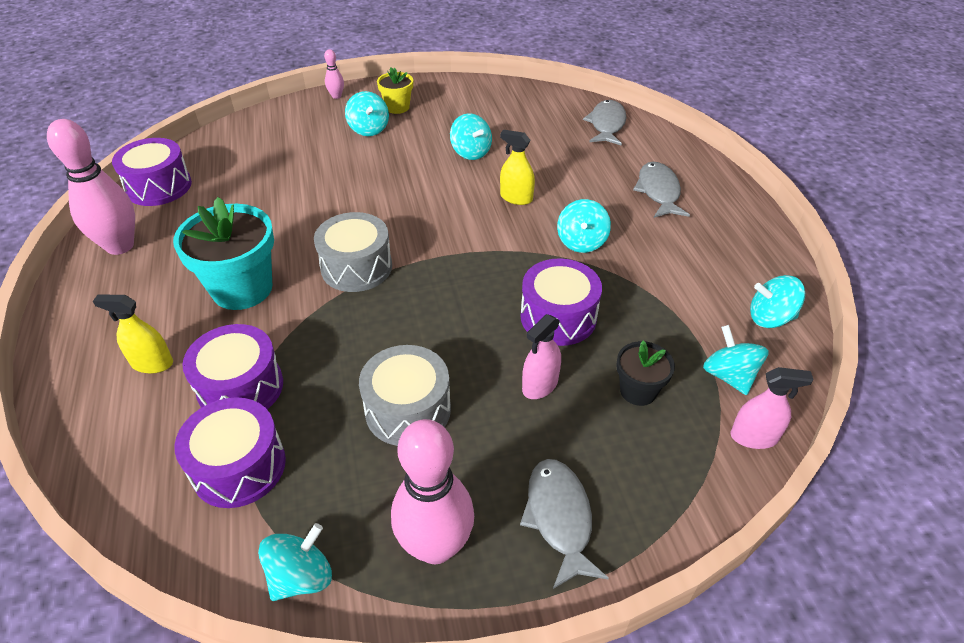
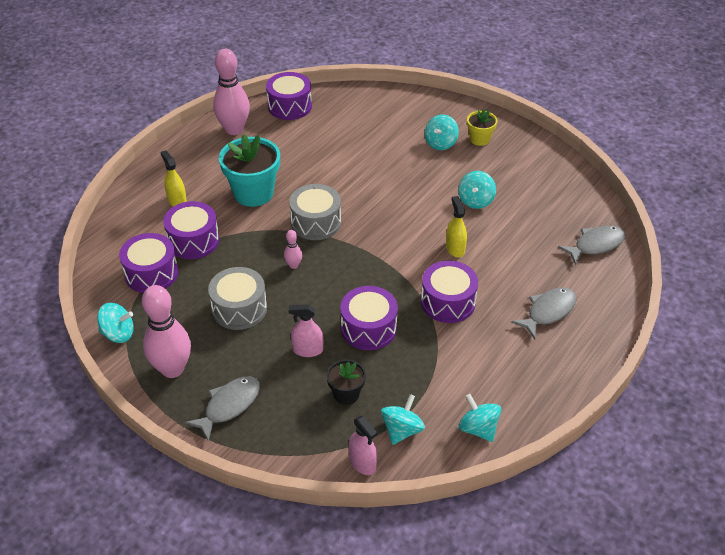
camera: 50 degrees right, 0 degrees up
pink bowling pin [324,49,344,99] -> pink bowling pin moved to [284,230,302,269]
turquoise spinning top [557,199,611,253] -> purple drum [421,261,478,323]

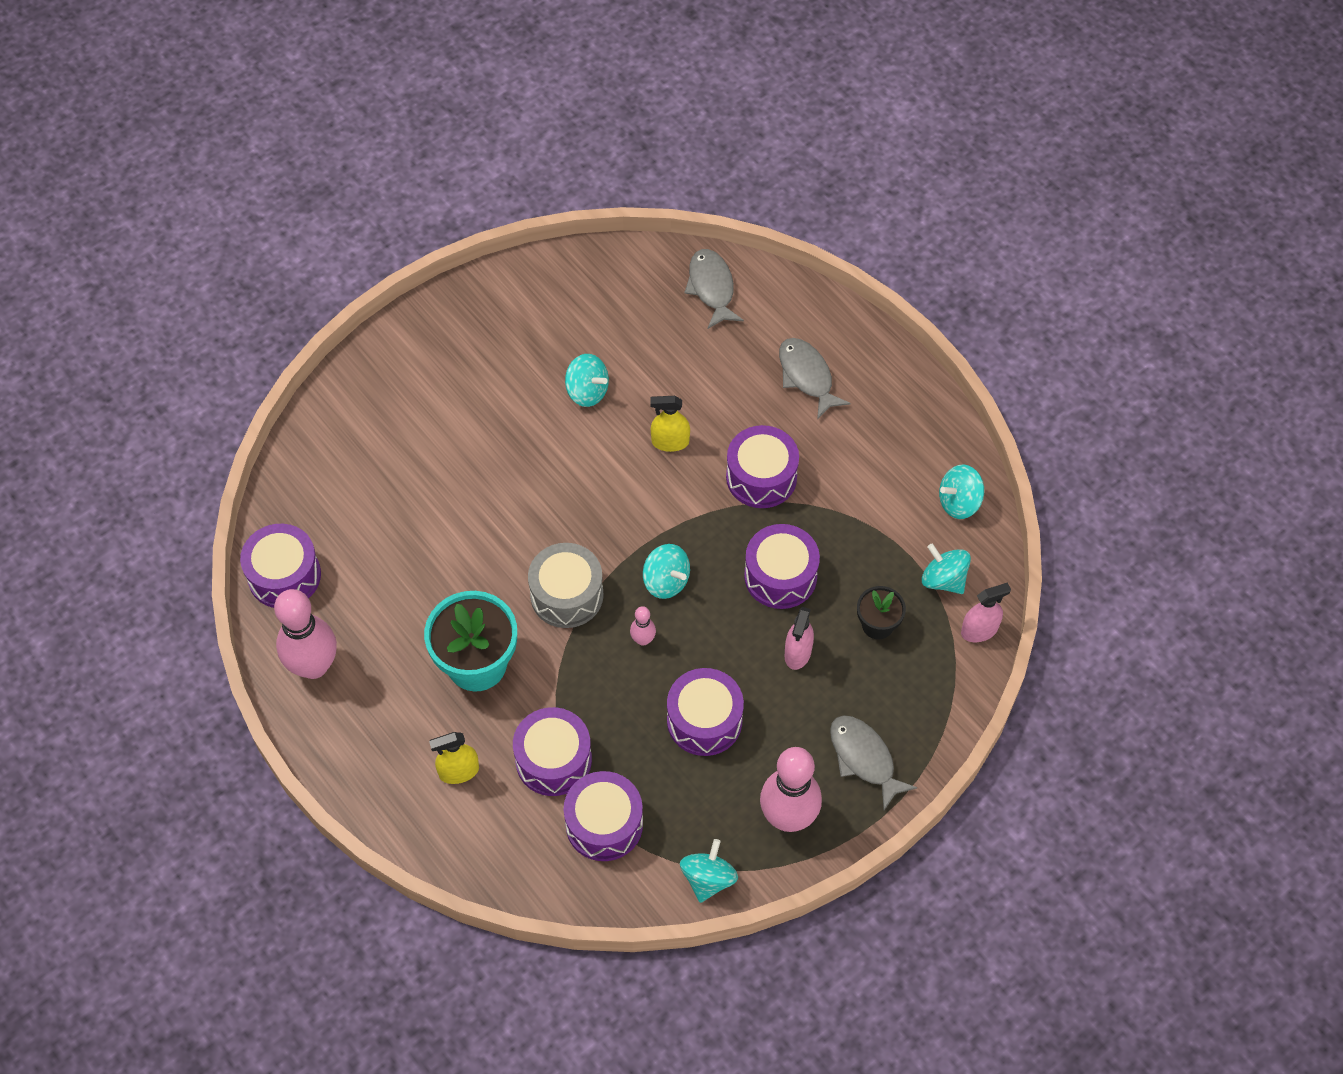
camera: 75 degrees left, 15 degrees up
grey drum [208,267,267,330] -> purple drum [667,668,744,756]
turquoise spinning top [425,114,459,150] -> turquoise spinning top moved to [643,544,690,599]
yellow flower pot [467,109,497,146] -> none

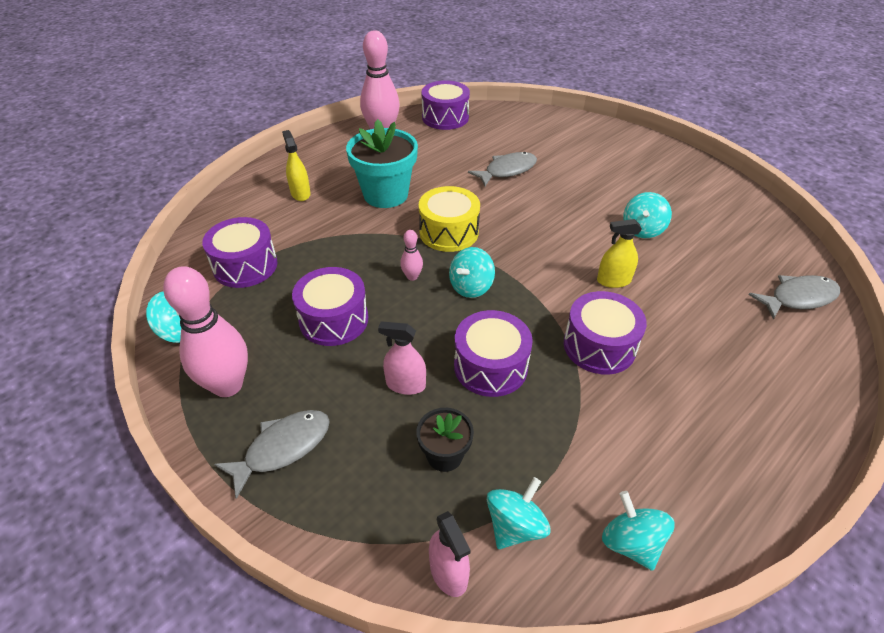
camera: 85 degrees right, 15 degrees down
purple drum [513,707,592,796] -> none
grey drum [528,543,604,628] -> yellow drum [419,186,480,252]
yellow spray bottle [650,396,690,452] -> yellow spray bottle turned 90 degrees counterclockwise [597,219,642,288]
grey fish [779,338,851,419] -> grey fish moved to [468,152,537,186]

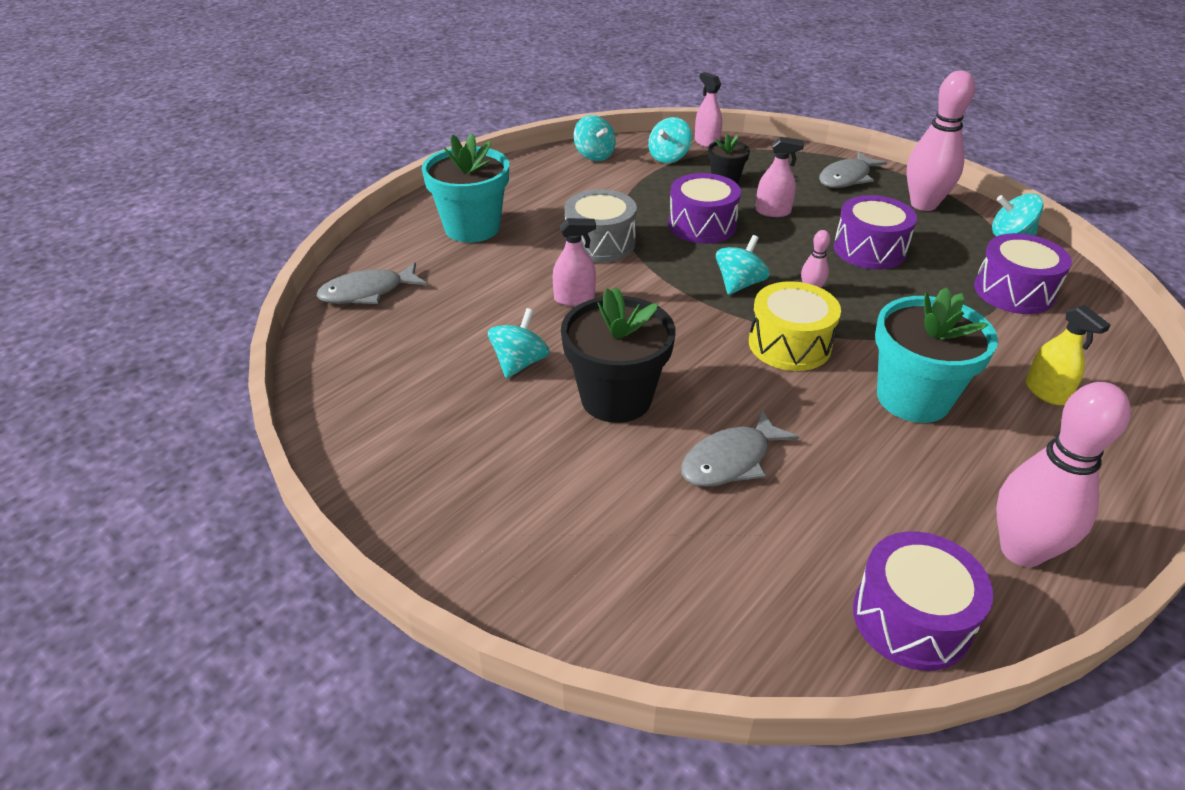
camera: 175 degrees right, 5 degrees down
purple drum [564,291,647,375] -> grey drum [565,189,637,263]
yellow spray bottle [597,219,642,288] -> pink spray bottle [553,218,596,306]
none -> turquoise flower pot [422,133,509,243]
none -> black flower pot [561,287,676,423]

